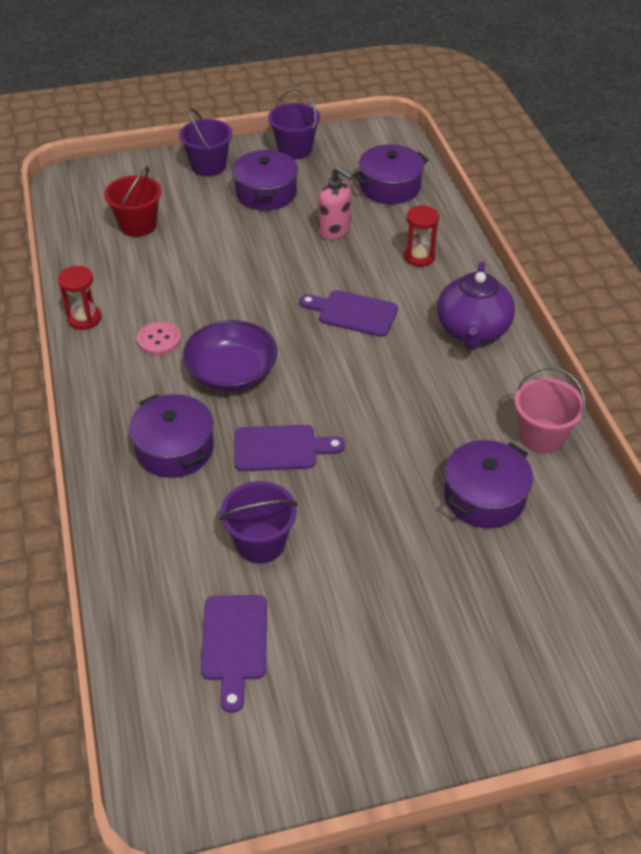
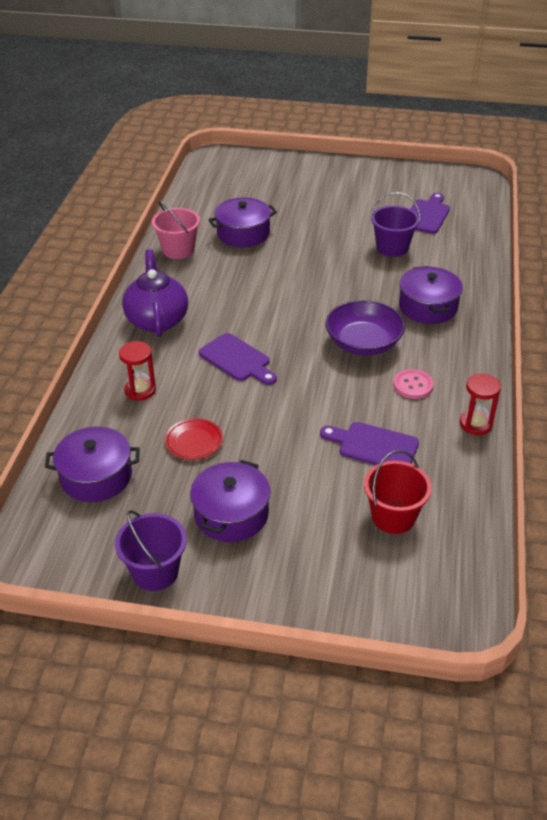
camera: 155 degrees left, 5 degrees down
purple bucket [179,108,232,176] -> none
purple cutting board [235,425,345,471] -> purple cutting board moved to [320,422,419,465]
pink soap dispenser [318,166,353,240] -> red plate [165,418,223,460]
purple teapot [437,262,515,350] -> purple teapot turned 45 degrees counterclockwise [122,249,188,337]

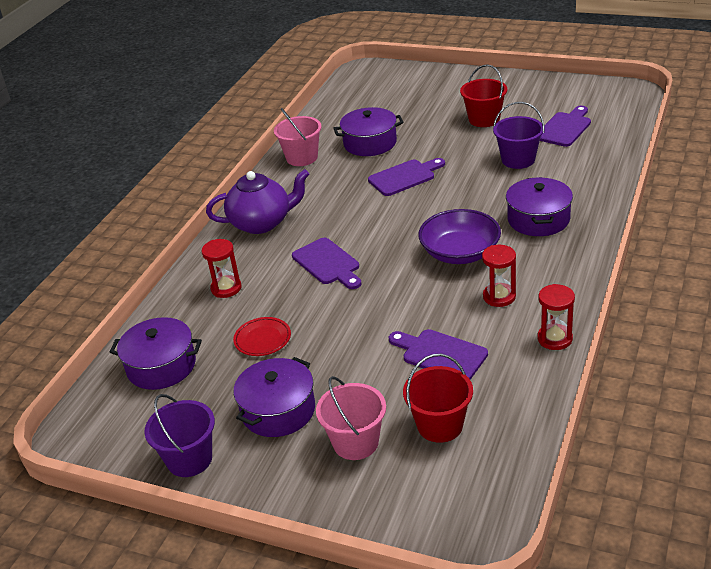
camera: 15 degrees right, 5 degrees down
purple teapot [122,249,188,337] -> purple teapot turned 75 degrees clockwise [206,169,309,234]
pink button [393,369,434,399] -> red hourglass [482,245,516,307]
none -> pink bucket [316,376,386,460]
none -> purple cutting board [368,158,445,196]
none -> red bucket [460,64,507,127]

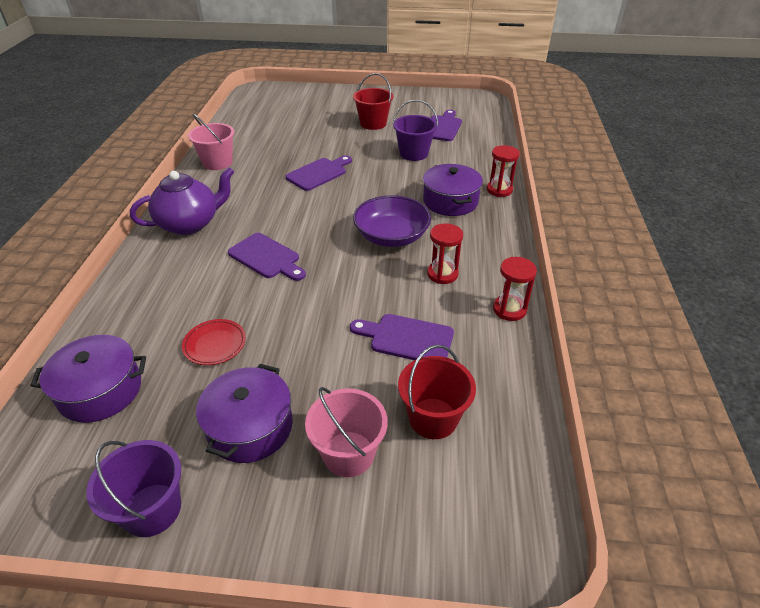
camera: 20 degrees left, 5 degrees up
red hourglass [202,239,241,298] -> red hourglass moved to [487,145,520,197]
purple pot [333,107,403,156] -> none

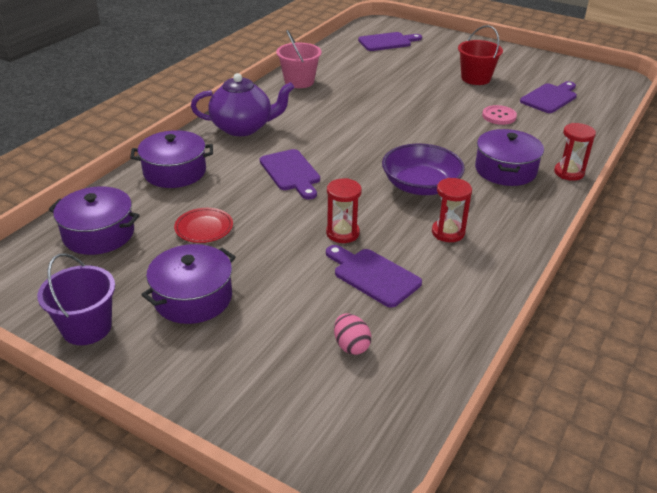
camera: 25 degrees right, 5 degrees down
purple cutting board [286,155,352,191] -> purple cutting board moved to [358,32,422,51]
pink bucket [305,387,388,477] -> none
purple bucket [393,100,438,161] -> pink button [482,105,517,125]
red bucket [398,345,476,439] -> pink egg [334,314,371,355]
red hourglass [493,257,537,321] -> red hourglass moved to [326,178,362,243]
none -> purple pot [130,130,213,188]

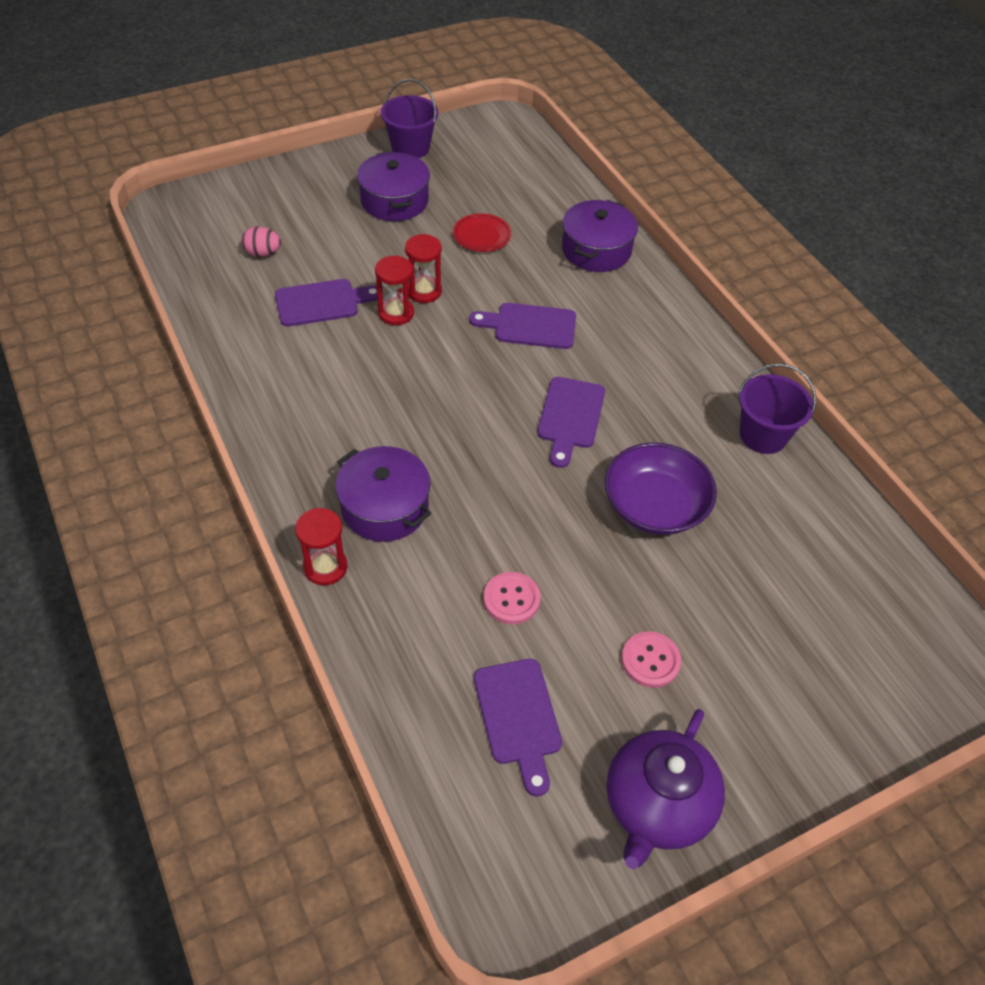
camera: 120 degrees right, 15 degrees up
purple pot [49,186,140,255] -> none
purple teapot [191,73,294,136] -> purple teapot moved to [607,709,725,869]
pink bucket [276,30,322,88] -> purple bucket [739,363,816,454]
purple cutting board [358,32,422,51] -> purple cutting board moved to [537,377,605,468]
purple bowl [382,144,465,195] -> purple bowl moved to [605,443,717,535]
red hourglass [432,178,472,242] -> red hourglass moved to [405,234,442,303]
red bucket [458,25,503,85] -> pink button [621,631,681,688]

